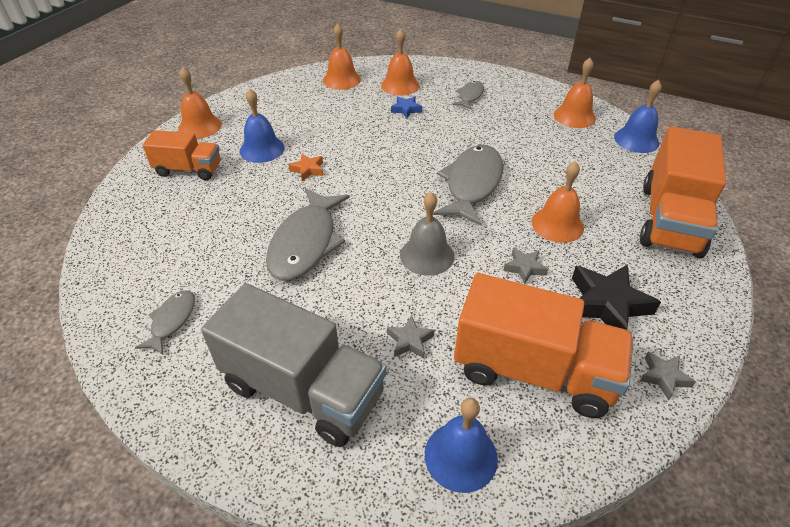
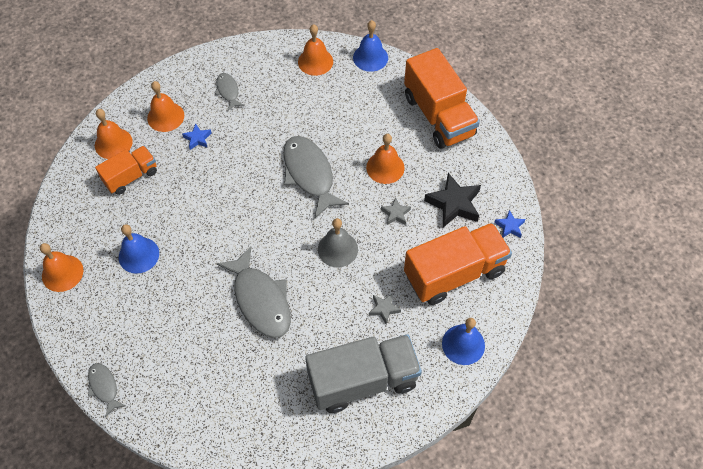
camera: 45 degrees left, 15 degrees up
grey fish [135,290,195,355] -> grey fish moved to [88,363,125,417]
orange truck [143,130,221,180] -> orange truck moved to [95,146,157,195]
orange star [289,154,323,181] -> none
grey star [640,352,696,400] -> blue star [494,210,526,238]

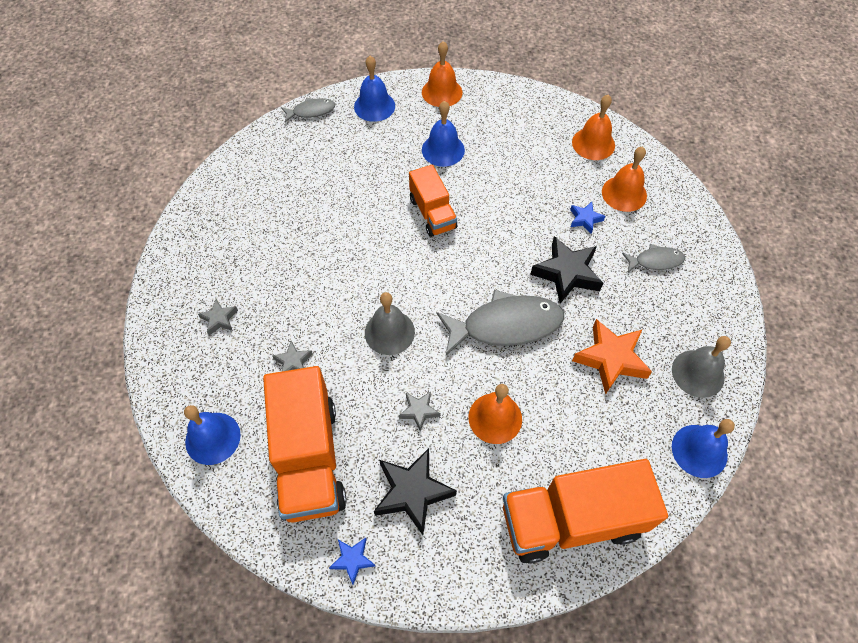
camera: 105 degrees right, 0 degrees up
orange truck [95,146,157,195] -> orange truck moved to [409,165,457,237]
grey fish [217,246,291,338] -> none
orange bell [298,24,333,76] -> grey bell [672,336,731,398]
grey truck [305,334,422,413] -> grey star [198,299,238,336]
none -> blue bell [354,56,395,122]
none -> black star [530,236,603,304]
none -> orange star [572,319,652,395]

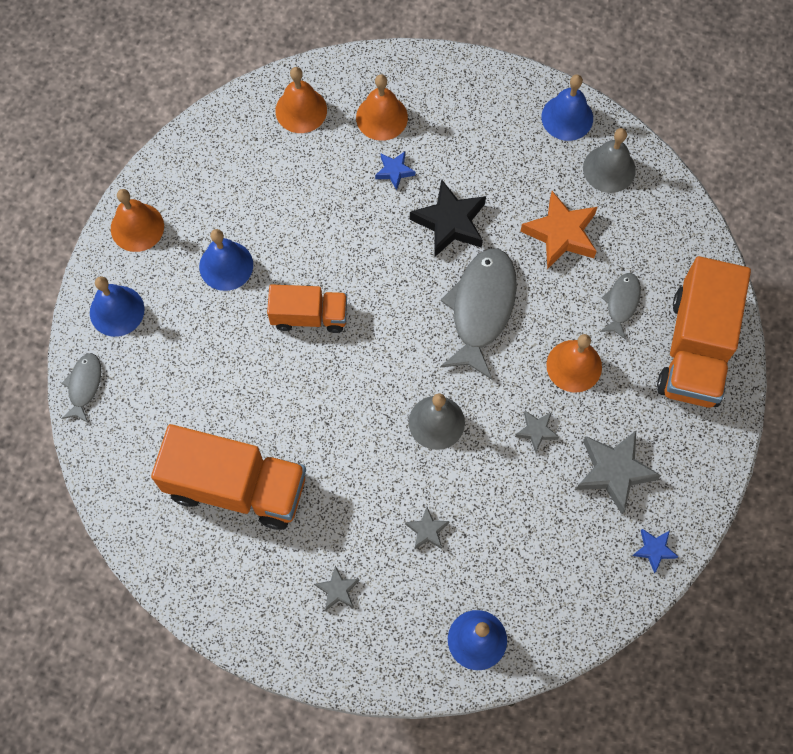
camera: 65 degrees left, 10 degrees up
orange truck [263,366,347,523] -> orange truck moved to [151,424,306,530]
black star [374,448,457,535] -> grey star [576,431,661,514]
grey fish [622,244,685,272] -> grey fish moved to [600,273,641,339]
blue bell [672,419,735,478] -> blue bell moved to [541,74,593,141]

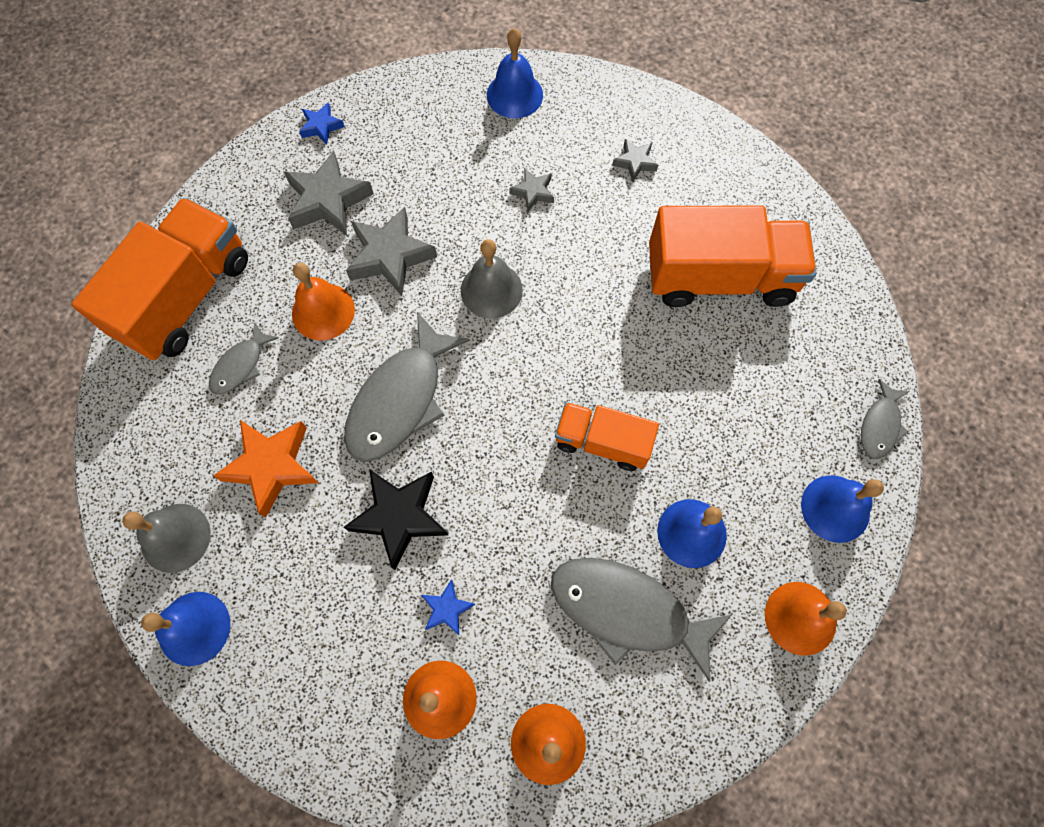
camera: 165 degrees left, 0 degrees up
orange truck [151,424,306,530] -> orange truck turned 150 degrees clockwise [649,205,816,307]
grey star [515,411,559,452] -> grey star [346,207,437,296], size x1.92
none -> grey fish [551,558,732,682]

